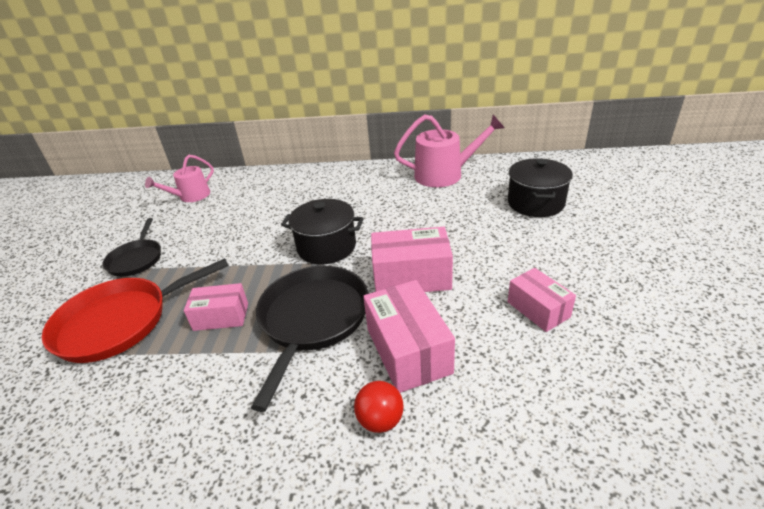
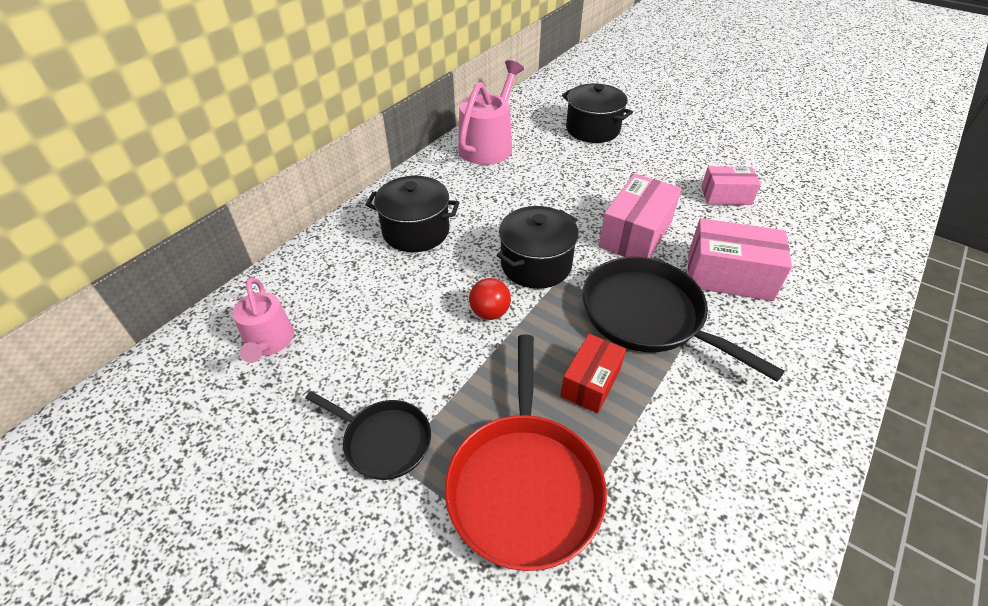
camera: 60 degrees left, 10 degrees up
pink box [184,283,248,331] -> red box [561,334,626,413]
red ball [354,381,404,433] -> red ball moved to [469,278,511,320]
none -> black pot [365,176,460,252]

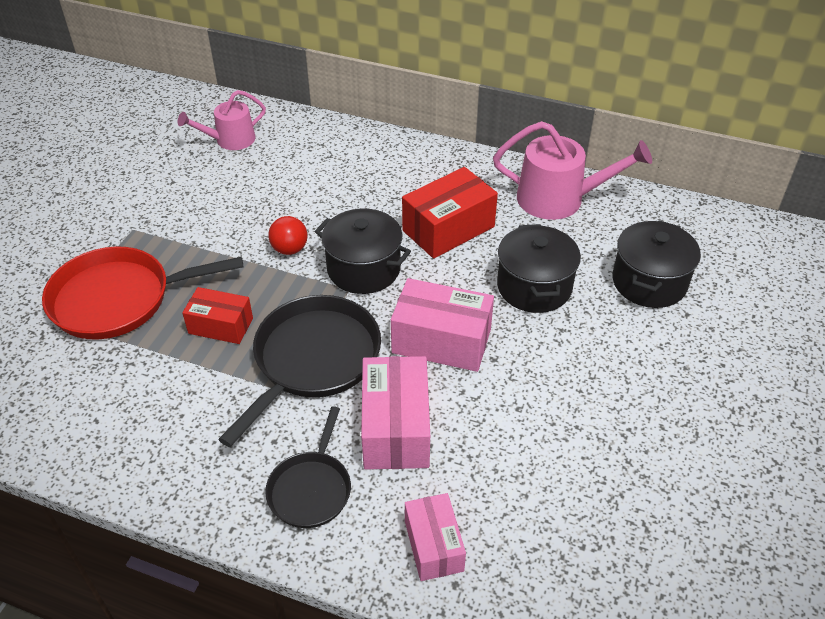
camera: 75 degrees right, 0 degrees up
black pan [305,391,431,480] -> black pan moved to [265,406,351,528]
black pot [365,176,460,252] -> black pot moved to [497,224,581,313]
pink box [701,166,761,205] -> pink box moved to [405,493,466,581]
none -> red box [402,167,498,259]

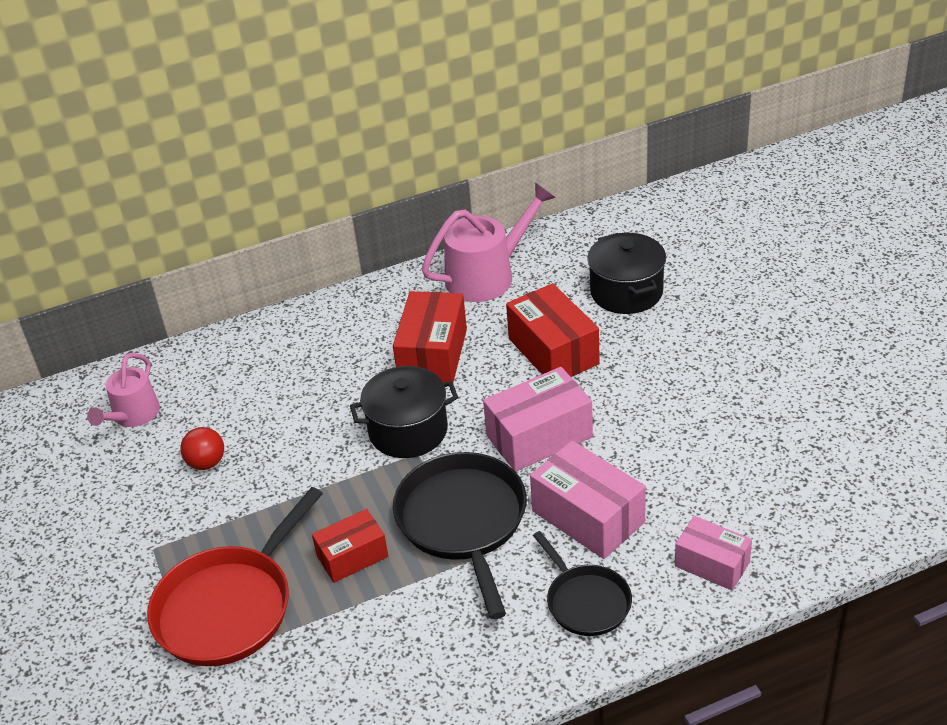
camera: 40 degrees left, 5 degrees down
red ball [268,216,308,255] -> red ball moved to [181,427,224,470]
black pot [497,224,581,313] -> red box [506,283,600,377]

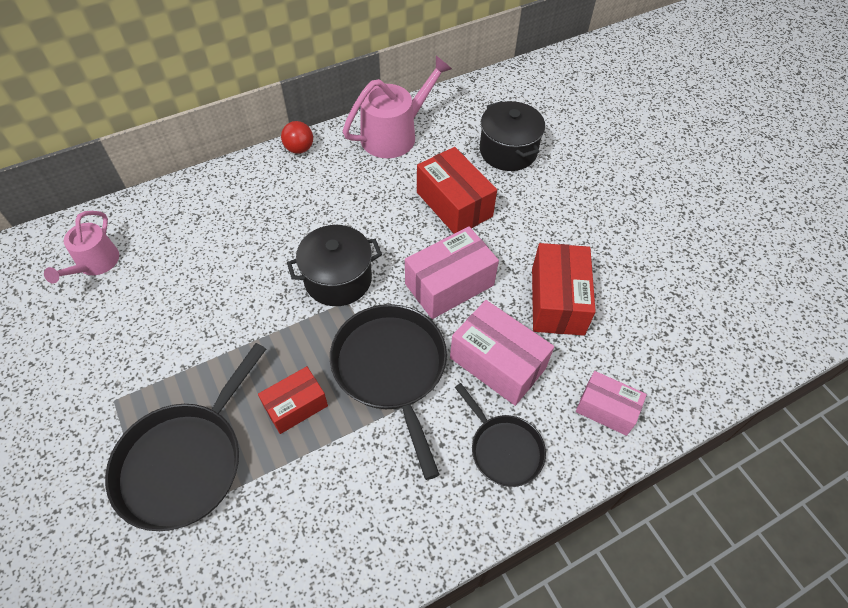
camera: 10 degrees left, 15 degrees up
red pan [147,487,323,666] -> black pan [105,343,266,531]
red ball [181,427,224,470] -> red ball moved to [281,121,313,154]
red box [393,291,467,383] -> red box moved to [532,243,596,336]

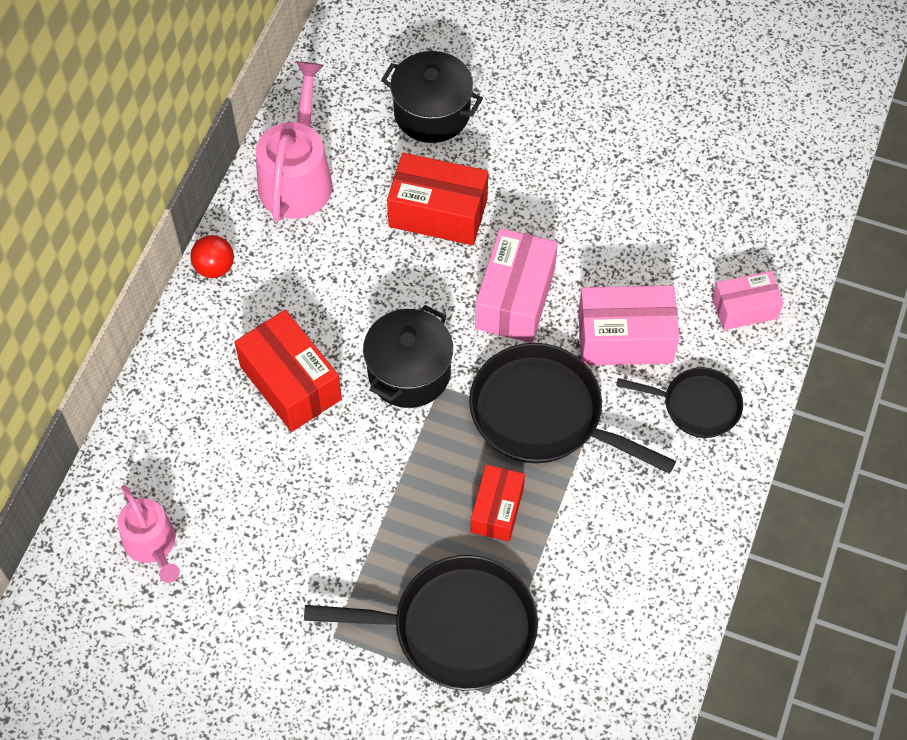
camera: 40 degrees left, 5 degrees up
black pan [105,343,266,531] -> black pan turned 75 degrees counterclockwise [304,555,538,691]
red box [532,243,596,336] -> red box moved to [234,310,342,432]

